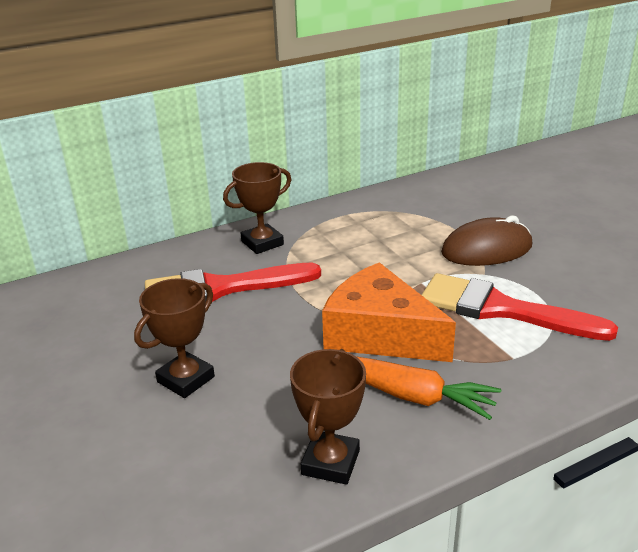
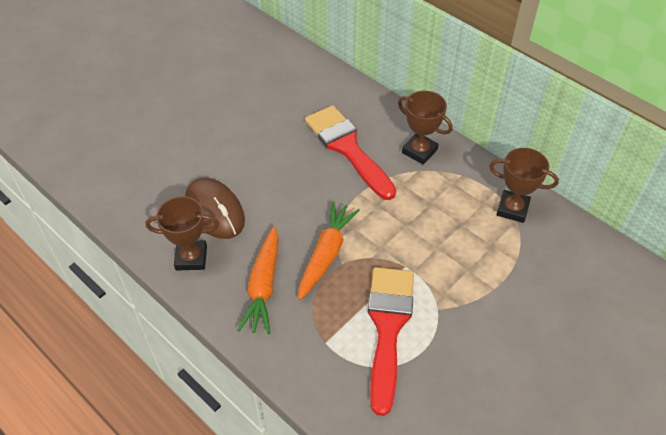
camera: 70 degrees right, 20 degrees up
brown trophy [134,278,215,398] -> brown trophy moved to [489,148,559,223]
orange cheese [322,262,456,362] -> orange carrot [298,201,360,300]
brown mouse [441,215,532,266] -> brown mouse moved to [185,178,245,239]

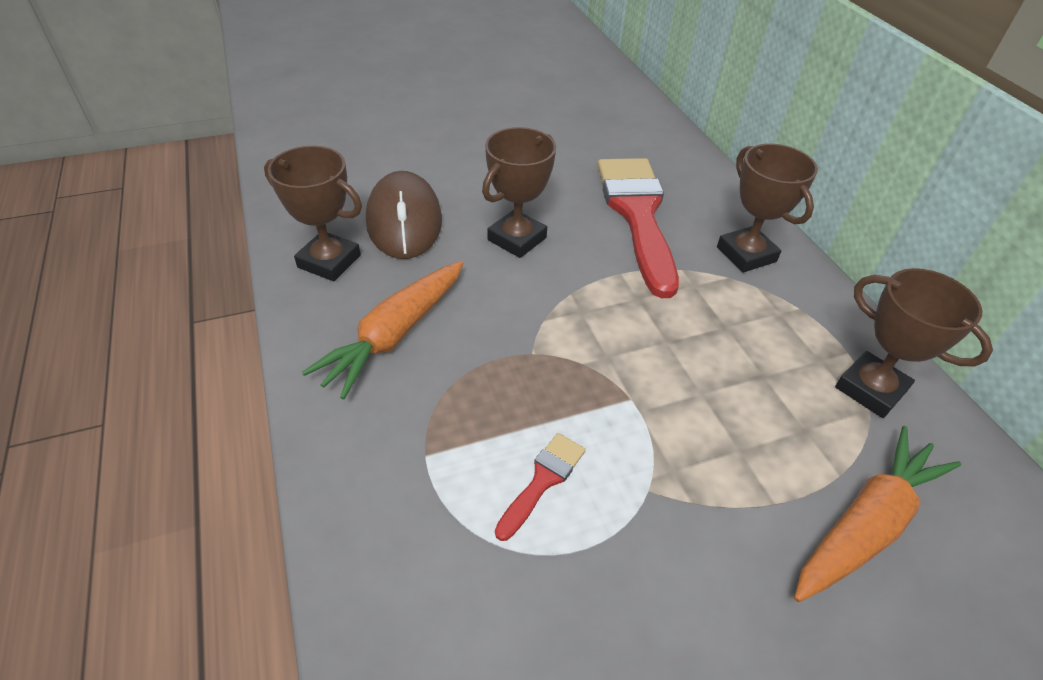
camera: 25 degrees right, 5 degrees down
orange carrot [298,201,360,300] -> orange carrot moved to [794,426,961,602]
red brush [368,267,414,416] -> red brush [495,433,586,541], size x0.43
none -> brown trophy [482,127,556,258]

